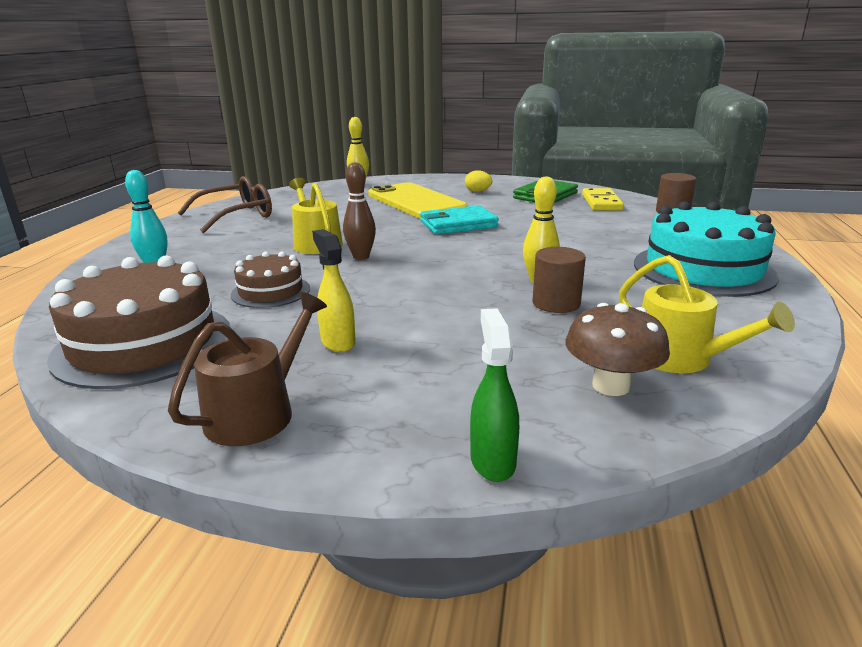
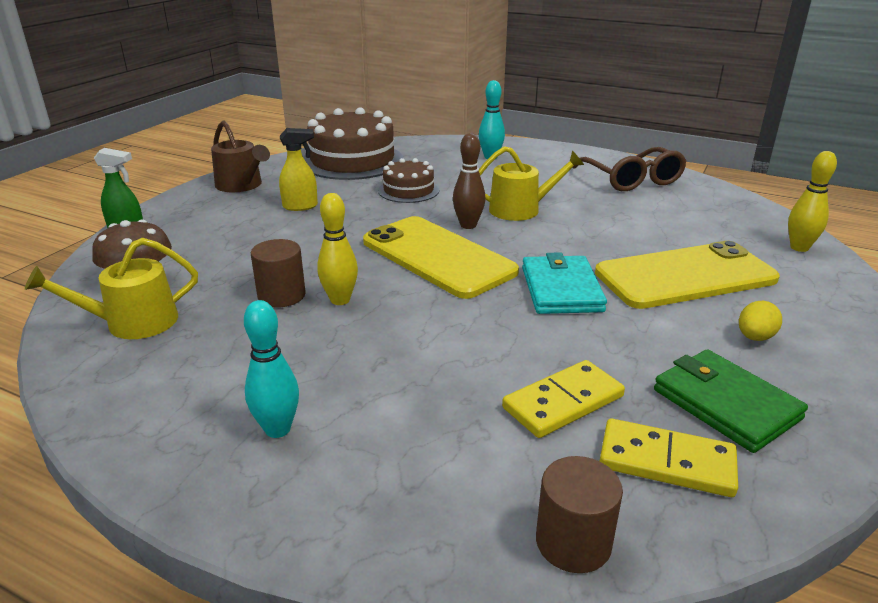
camera: 105 degrees right, 5 degrees up
turquoise cake [634,201,779,297] -> turquoise bowling pin [244,300,299,438]
none -> yellow phone [363,216,519,299]
none -> yellow domino [502,360,625,438]

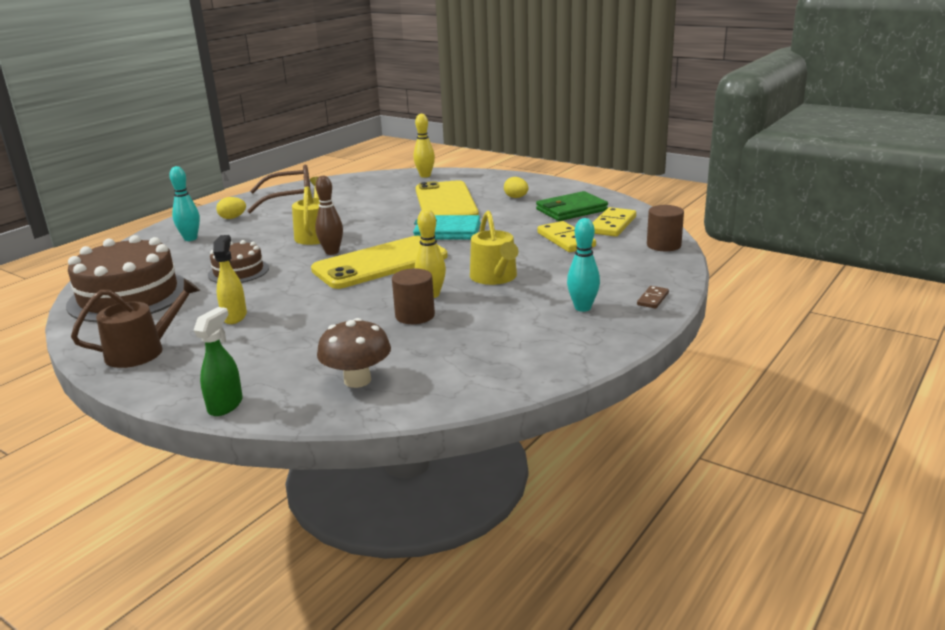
camera: 80 degrees left, 5 degrees down
yellow watering can [25,238,198,339] -> yellow watering can moved to [470,211,518,285]
none -> yellow egg [216,197,246,219]
none -> brown domino [637,286,669,308]

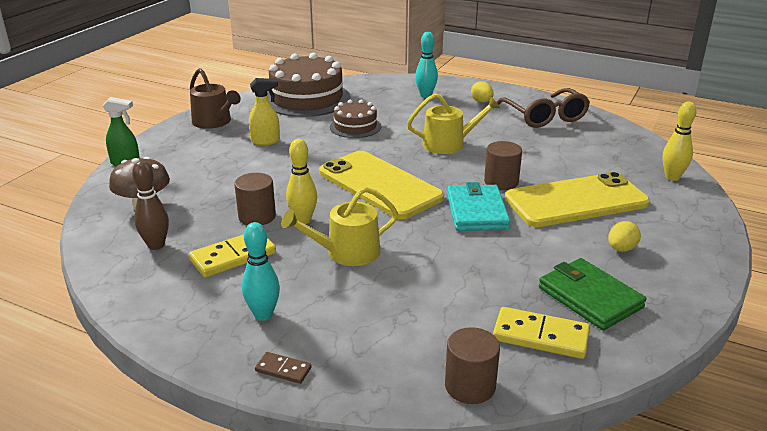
camera: 80 degrees right, 5 degrees up
brown bowling pin [315,176,343,255] -> brown bowling pin moved to [132,161,169,250]
yellow domino [537,221,596,252] -> yellow domino moved to [189,234,276,277]
none -> brown cylinder [484,141,522,190]

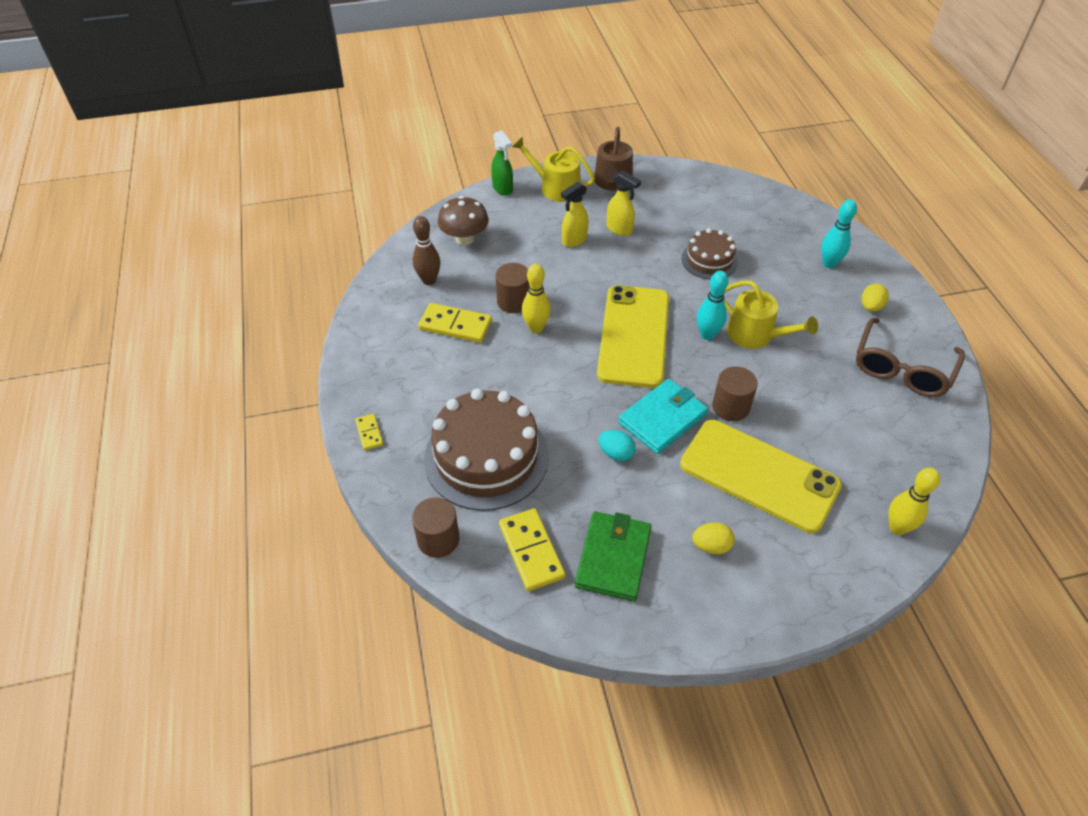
camera: 50 degrees right, 20 degrees up
turquoise bowling pin [242,222,280,321] -> turquoise bowling pin moved to [697,271,728,340]
brown domino [255,352,312,384] -> yellow domino [355,414,383,450]
brown cake [267,53,351,117] -> brown cake moved to [424,389,549,511]
yellow watering can [281,187,398,266] -> yellow watering can moved to [512,137,595,202]
none -> yellow spray bottle [561,182,589,247]
none -> turquoise egg [599,430,636,461]

